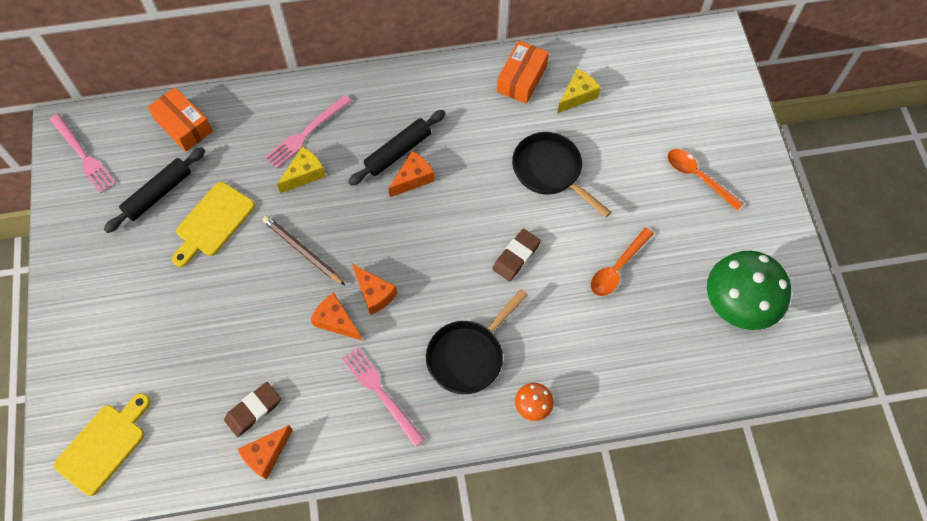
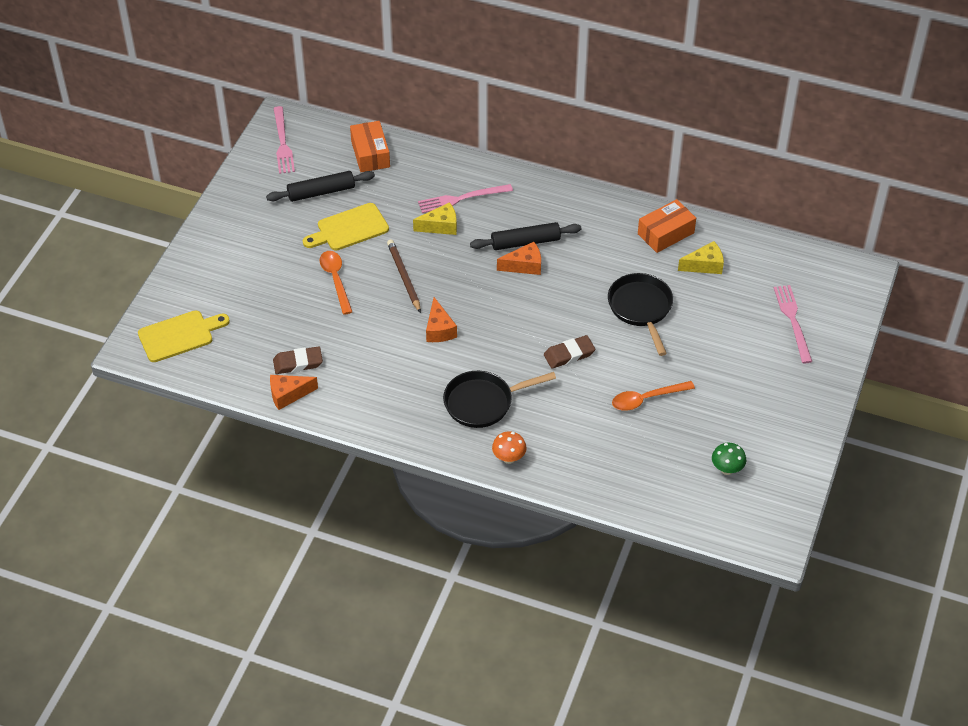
camera: 30 degrees right, 15 degrees down
orange cheese [311,293,362,340] -> none
pink fork [342,347,425,447] -> pink fork moved to [774,285,812,363]
orange spoon [667,149,743,211] -> orange spoon moved to [320,251,352,315]
green mushroom [707,251,791,330] -> green mushroom [712,443,746,475], size x0.46

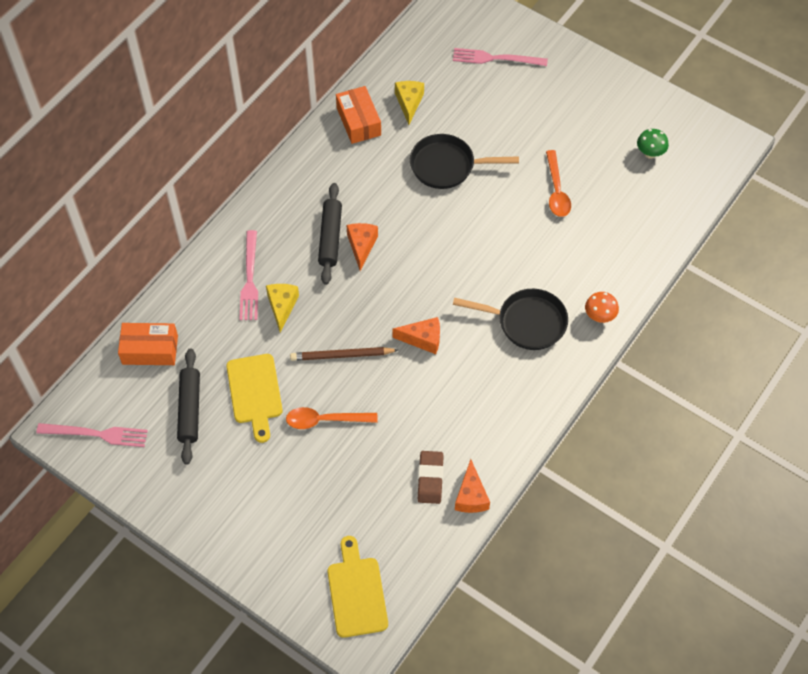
camera: 75 degrees left, 10 degrees up
black pan [443,371,556,428] -> black pan turned 75 degrees counterclockwise [453,289,568,350]
brown eraser [544,335,595,369] -> none

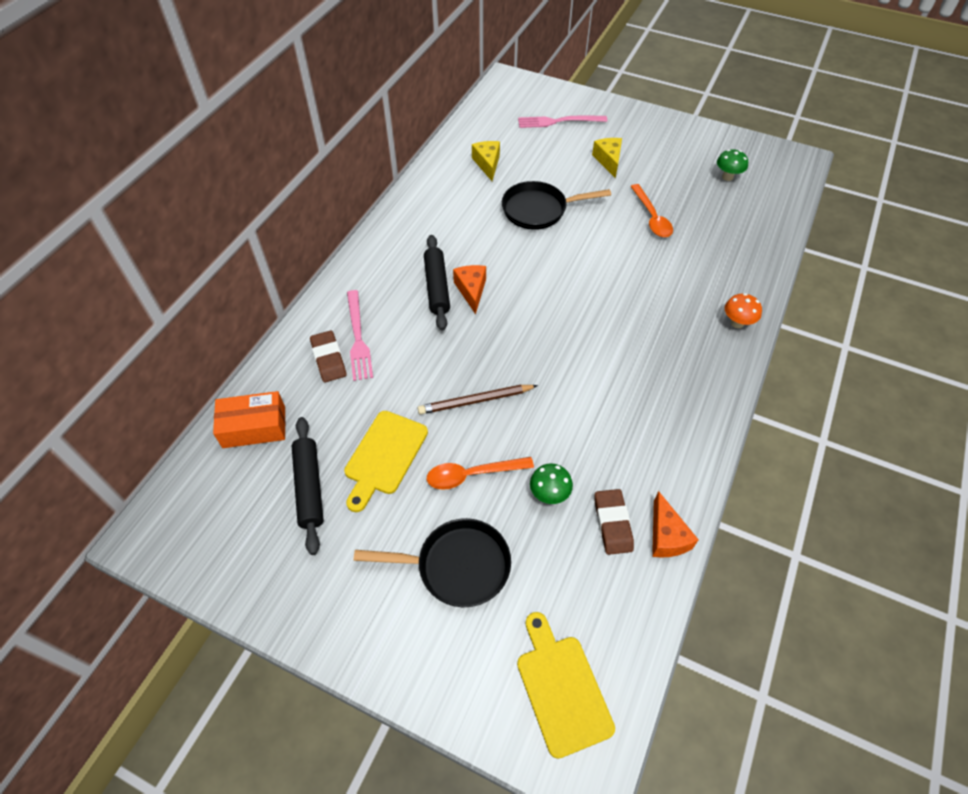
camera: 10 degrees left, 5 degrees down
pink fork [36,423,148,447] -> none
yellow cutting board [226,354,283,443] -> yellow cutting board turned 45 degrees clockwise [344,411,428,512]
yellow cheese [266,284,299,333] -> yellow cheese moved to [592,138,622,178]
orange box [336,86,381,144] -> none
orange cheese [392,317,440,354] -> none
black pan [453,289,568,350] -> black pan moved to [354,518,511,607]
none -> brown eraser [310,330,347,383]
none -> green mushroom [530,464,573,504]

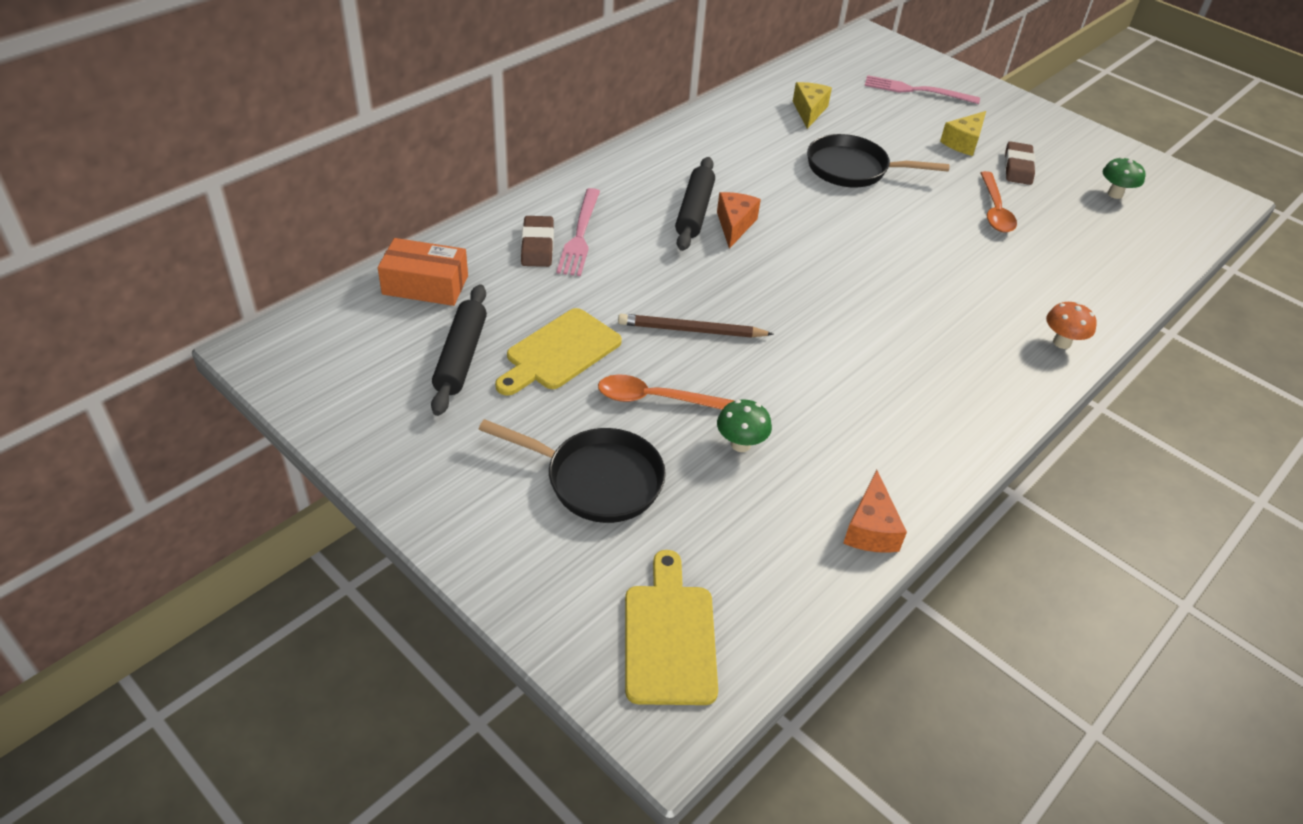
camera: 15 degrees right, 10 degrees down
yellow cheese [592,138,622,178] -> yellow cheese turned 150 degrees counterclockwise [940,111,986,156]
brown eraser [595,489,634,555] -> brown eraser moved to [1005,141,1035,185]

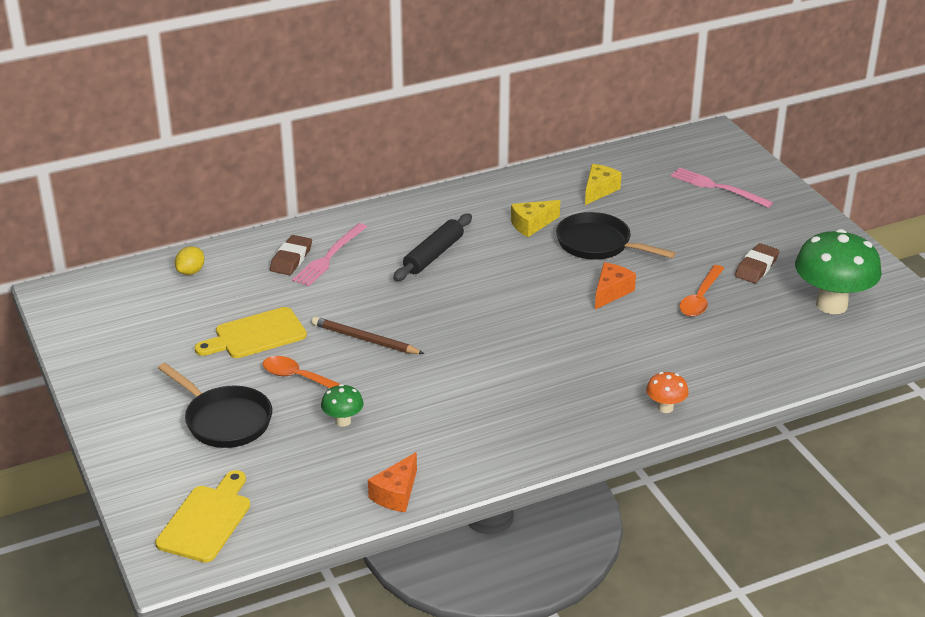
camera: 25 degrees right, 10 degrees down
orange box [378,238,468,306] -> yellow lemon [175,246,205,275]
black rolling pin [431,284,487,416] -> none
orange cheese [717,192,761,249] -> orange cheese moved to [595,262,636,309]
yellow cheese [940,111,986,156] -> yellow cheese moved to [511,200,560,237]
green mushroom [1103,157,1145,199] -> green mushroom [795,229,882,314], size x2.18

